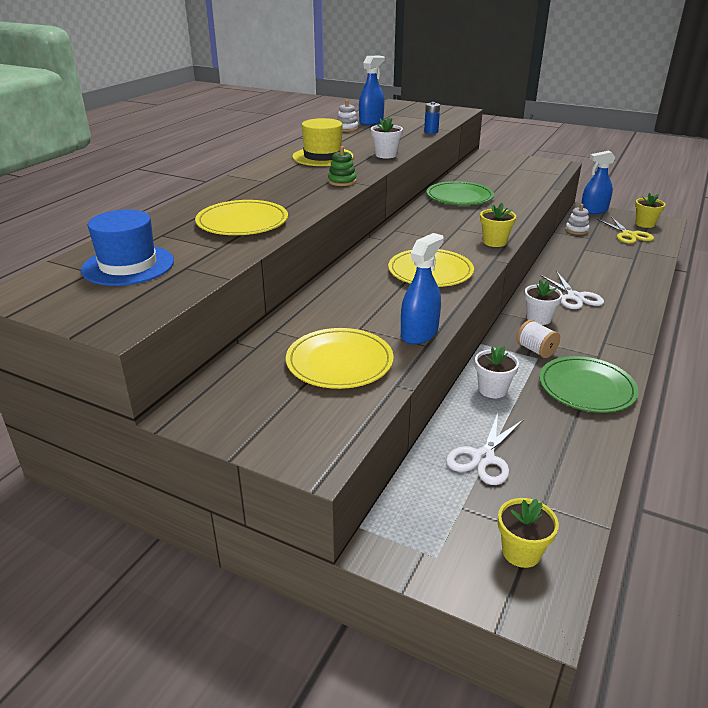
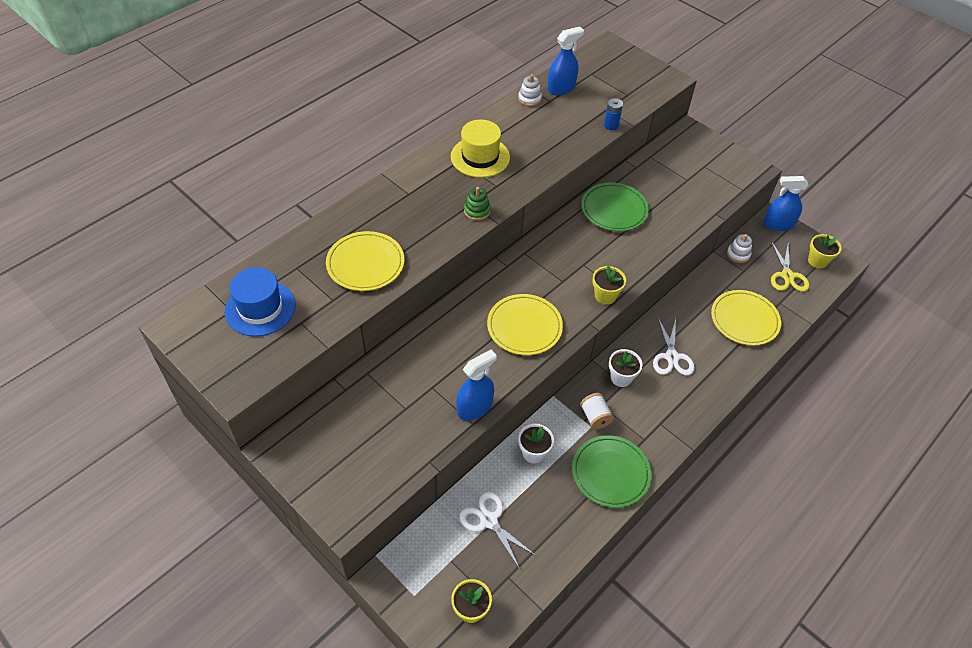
camera: 15 degrees right, 20 degrees up
yellow plate [286,328,394,389] -> yellow plate moved to [711,290,781,346]
white flower pot [371,117,403,158] -> none
white scissors [446,413,524,485] -> white scissors turned 90 degrees clockwise [459,492,536,569]

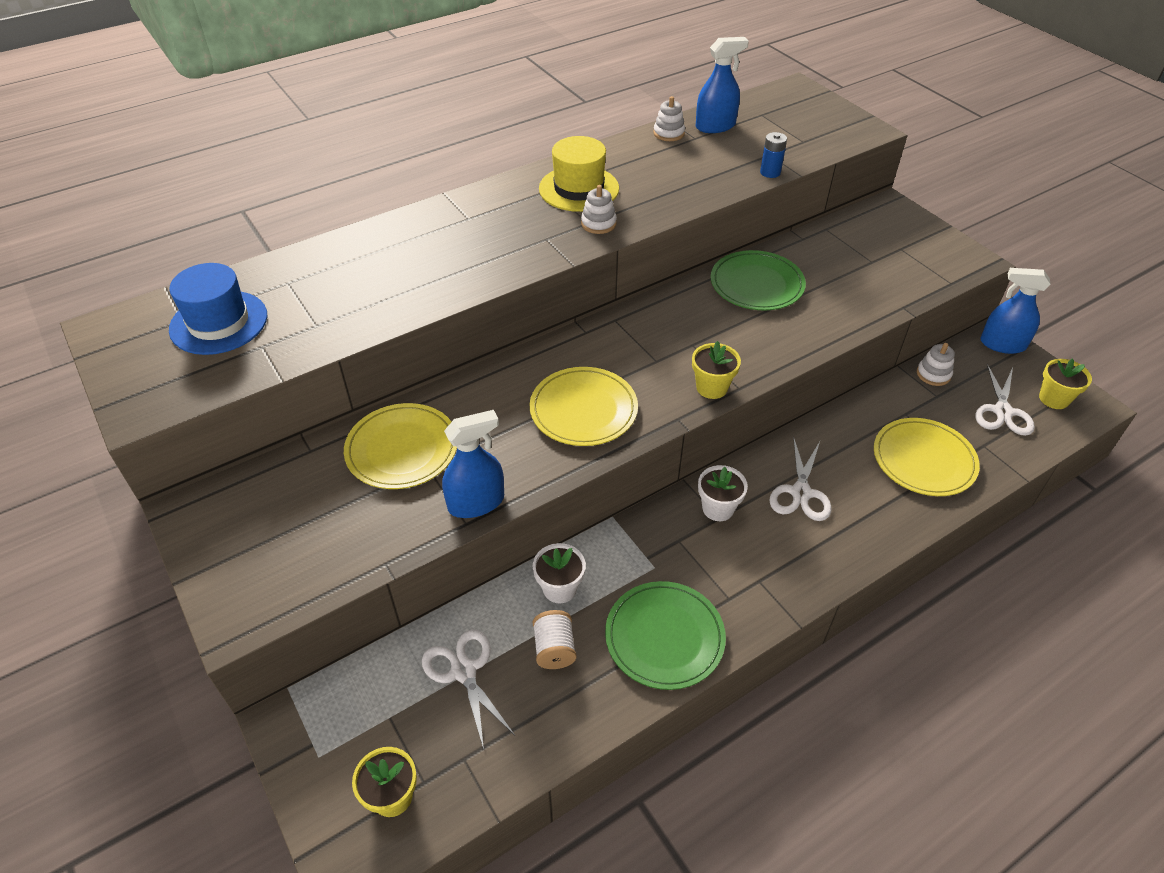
camera: 15 degrees right, 5 degrees down
yellow plate [326,231,404,291] -> yellow plate moved to [344,403,457,489]
green stacking toy [464,187,491,221] -> none
white spool [580,393,614,429] -> white spool moved to [533,610,576,669]
yellow scissors [771,241,810,292] -> white scissors [975,364,1035,436]
none -> white stacking toy [581,185,617,234]

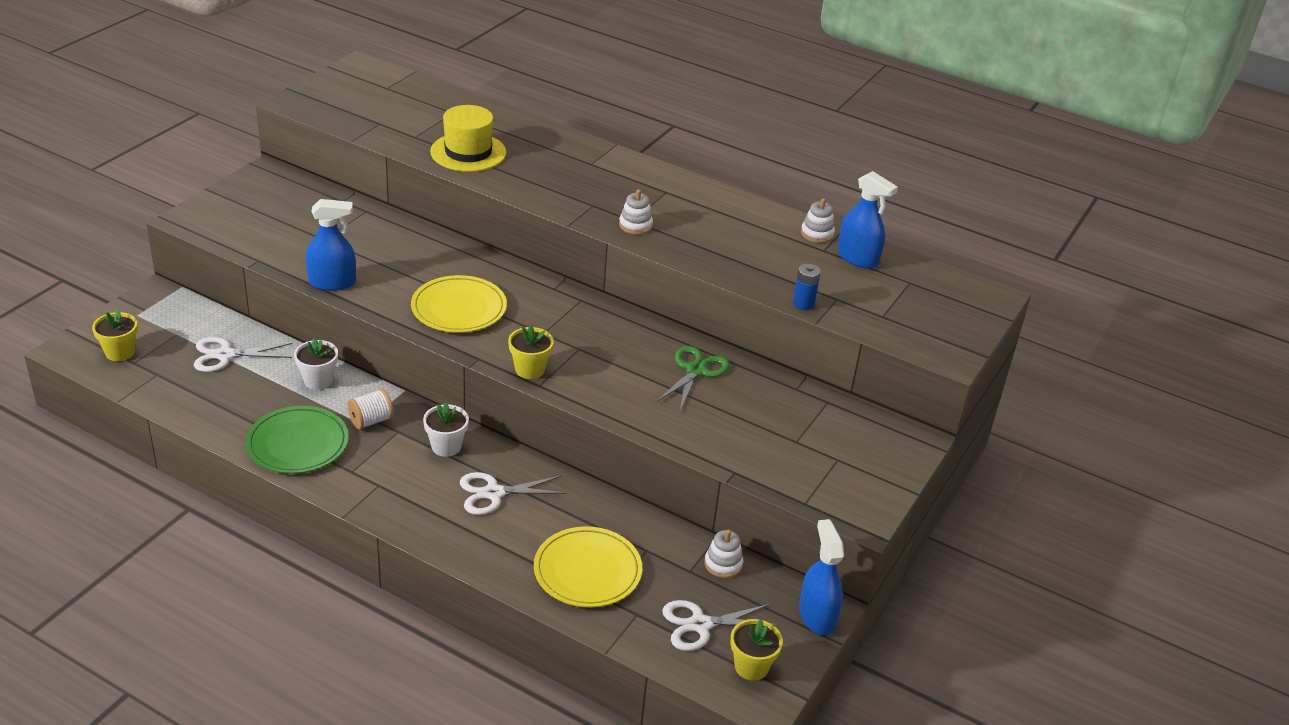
camera: 60 degrees right, 10 degrees down
blue hat [169,263,267,355] -> none
yellow plate [344,403,457,489] -> none
white scissors [422,630,515,749] -> white scissors turned 135 degrees counterclockwise [194,337,292,372]
blue spray bottle [442,410,504,518] -> blue spray bottle turned 45 degrees counterclockwise [306,199,356,291]
white spool [533,610,576,669] -> white spool moved to [347,389,394,430]
yellow hat [539,136,619,212] -> yellow hat moved to [430,105,506,172]
green plate [711,250,806,311] -> green scissors [655,346,730,411]

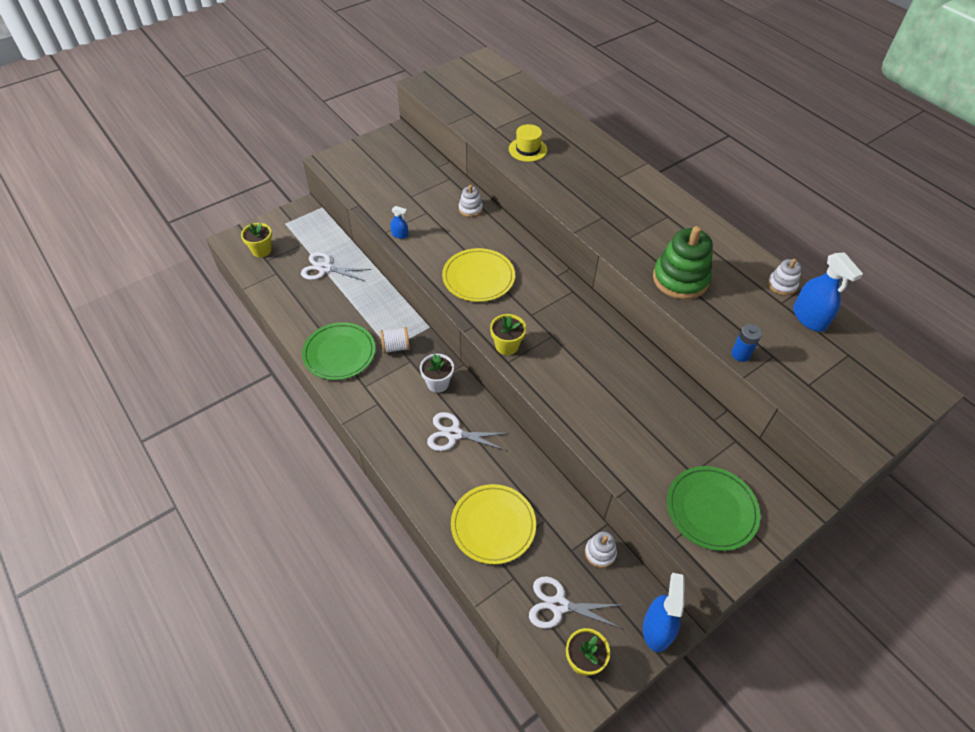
camera: 25 degrees right, 15 degrees up
white flower pot [294,337,338,390] -> none
blue spray bottle [306,199,356,291] -> blue spray bottle [390,206,408,239], size x0.51
yellow hat [430,105,506,172] -> yellow hat [509,124,547,162], size x0.66
white stacking toy [619,189,653,235] -> white stacking toy moved to [459,185,483,217]
green scissors [655,346,730,411] -> none
none -> green stacking toy [653,226,713,299]
none -> green plate [667,466,760,551]

